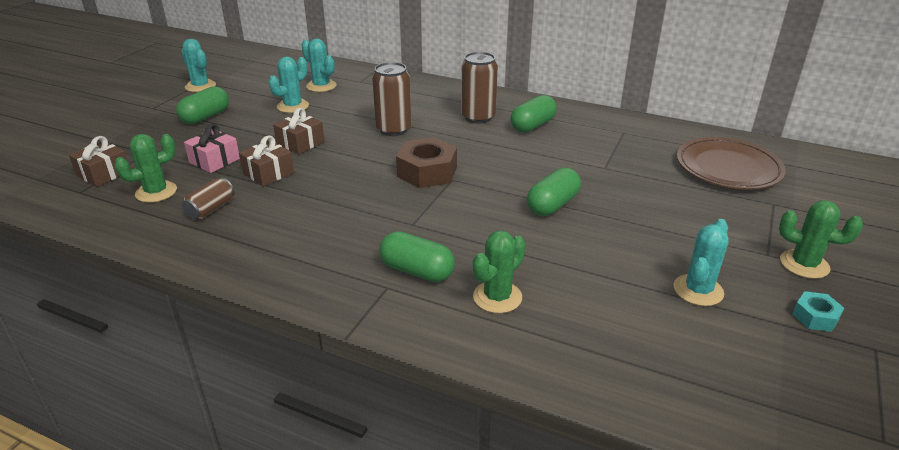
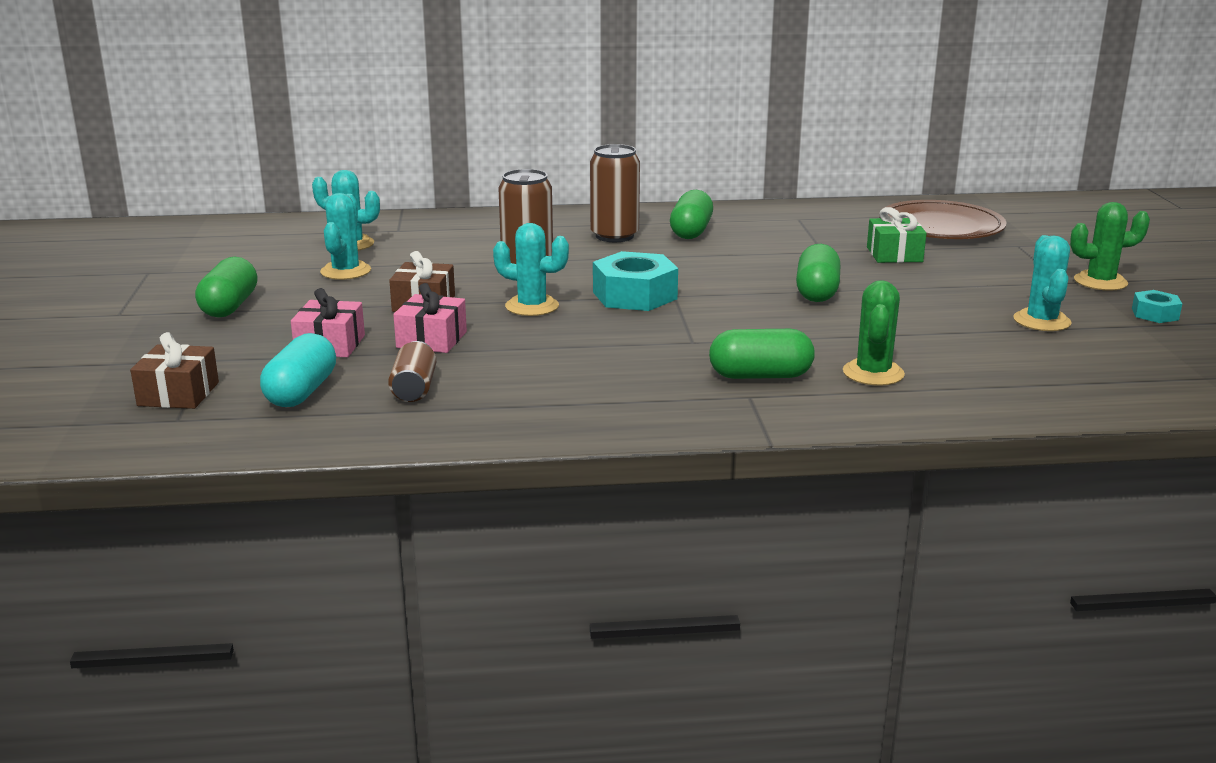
camera: 30 degrees left, 10 degrees down
green cactus [114,134,177,203] -> turquoise capsule [260,333,336,407]
turquoise cactus [181,39,216,92] -> turquoise cactus moved to [493,223,569,316]
brown gift [239,135,294,186] -> pink gift [393,283,467,353]
brown nut [396,137,457,188] -> turquoise nut [593,251,678,311]
none -> green gift [867,207,927,263]

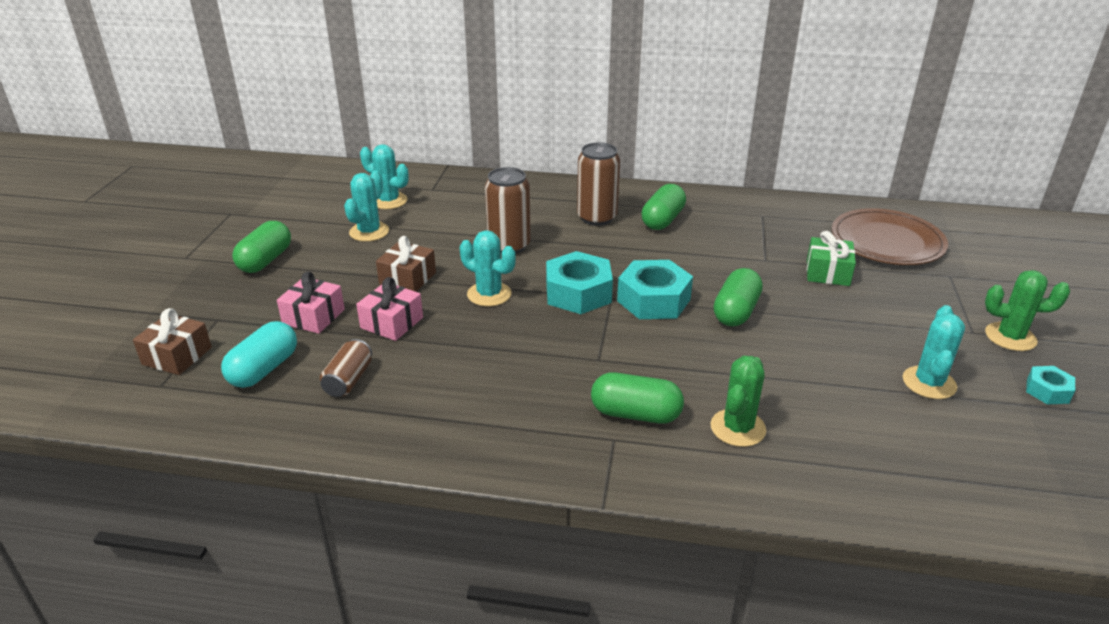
camera: 15 degrees right, 10 degrees up
none -> turquoise nut [617,260,693,319]

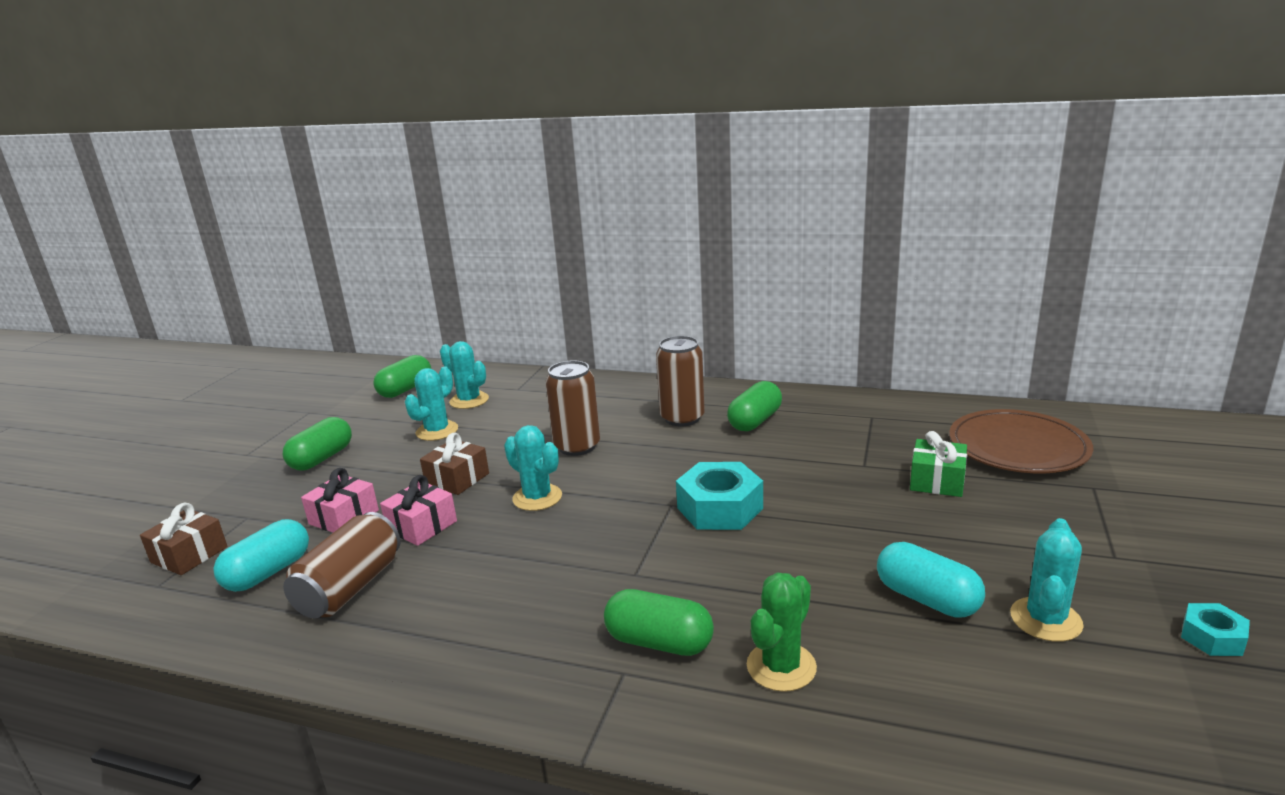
camera: 10 degrees right, 10 degrees down
brown can [320,339,372,397] -> brown can [283,512,400,618], size x1.64
turquoise nut [546,251,613,314] -> none
green capsule [713,268,763,327] -> green capsule moved to [373,355,431,398]
green cactus [985,270,1070,351] -> none
none -> turquoise capsule [877,542,985,618]

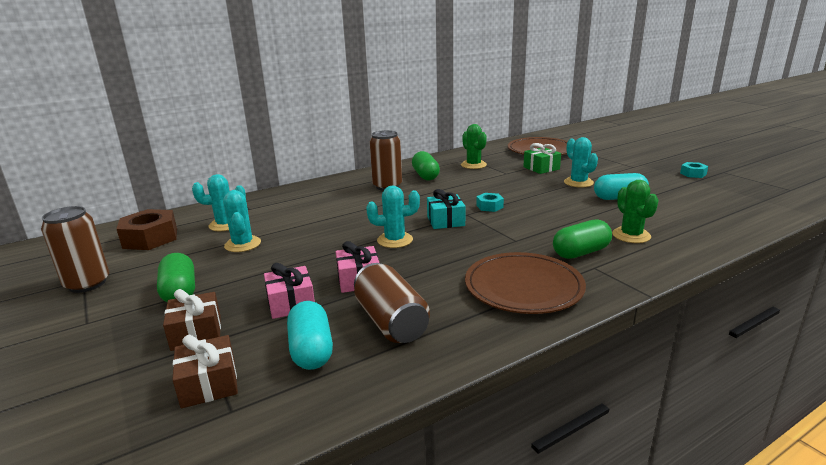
camera: 50 degrees left, 0 degrees up
green capsule [373,355,431,398] -> brown nut [117,209,177,250]
brown gift [420,432,489,495] -> brown gift moved to [163,289,221,351]
brown can [545,361,600,456] -> brown can moved to [41,206,109,293]
turquoise nut [676,462,763,530] -> turquoise nut [476,193,504,212], size x0.52
turquoise cactus [1010,518,1084,642] -> turquoise cactus moved to [564,137,598,188]
none -> turquoise gift [427,189,465,229]
none -> green cactus [461,124,487,169]
none -> brown plate [465,252,586,314]

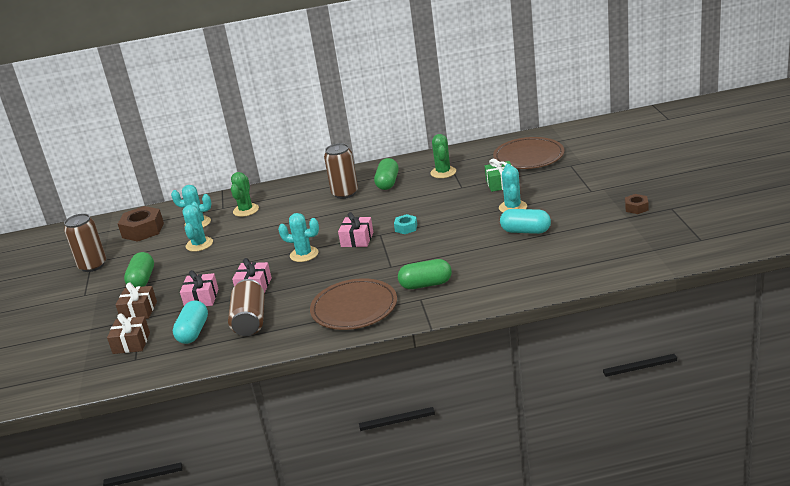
camera: 25 degrees right, 5 degrees up
turquoise gift [427,189,465,229] -> pink gift [338,212,373,247]
green cactus [612,180,659,243] -> green cactus moved to [231,172,259,217]
turquoise nut [680,162,708,178] -> brown nut [625,194,648,214]

